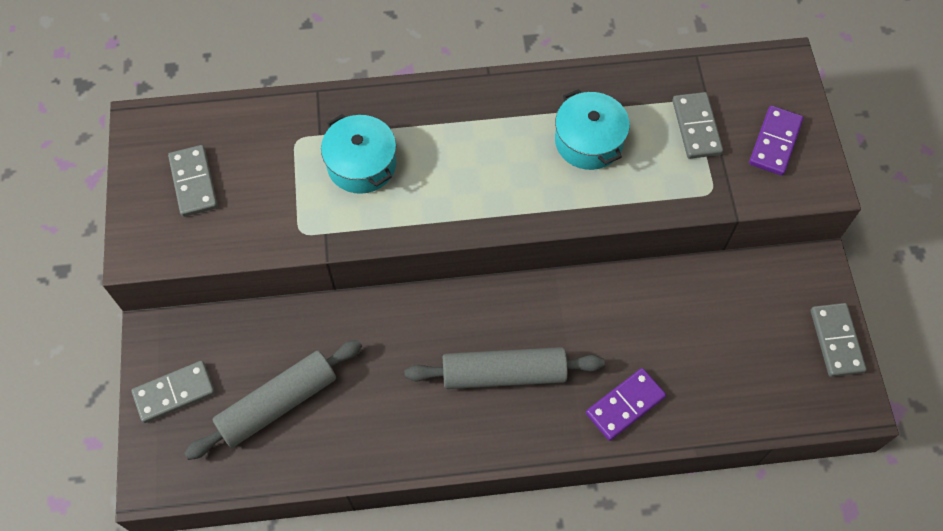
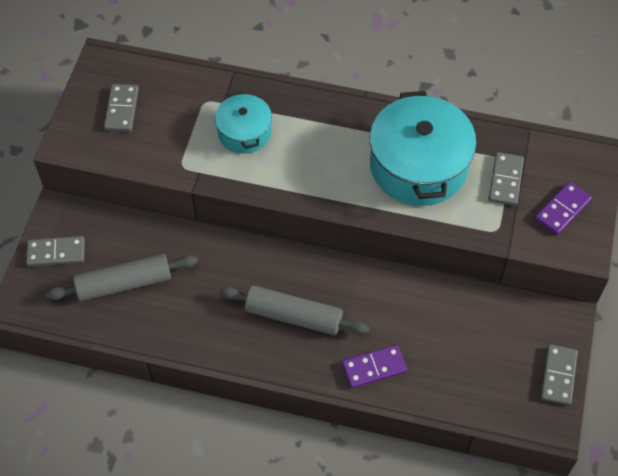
camera: 20 degrees right, 5 degrees down
turquoise pot [555,89,630,170] -> turquoise pot [370,91,477,206], size x1.80

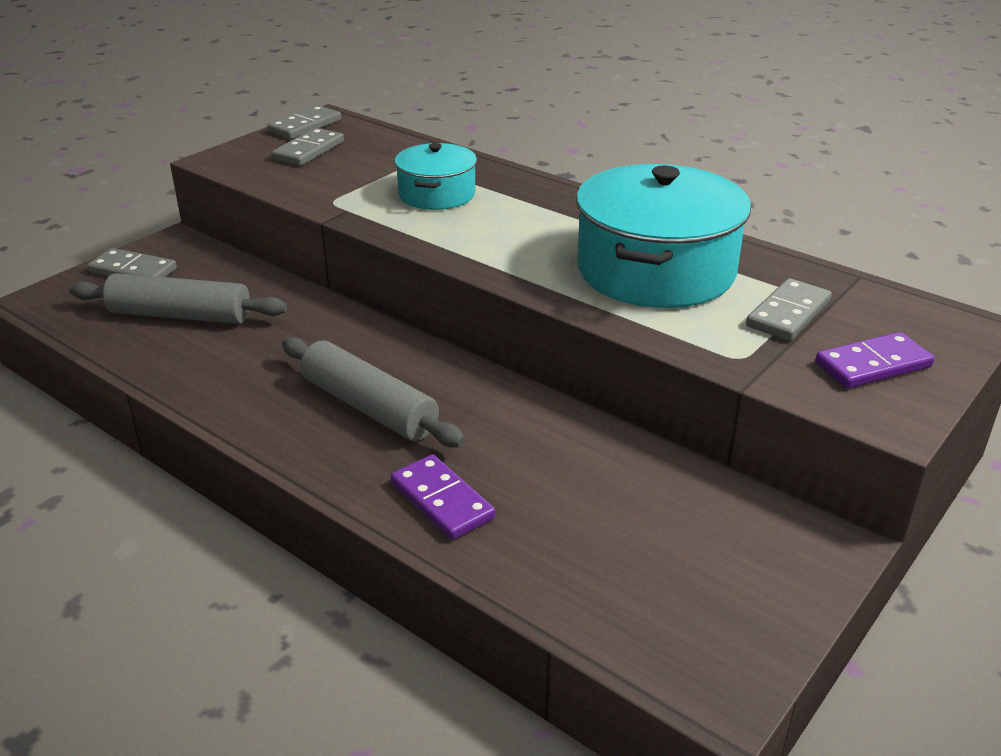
camera: 25 degrees right, 25 degrees down
purple domino [342,345,407,388] -> purple domino turned 45 degrees clockwise [391,454,495,540]
grey domino [541,344,578,406] -> grey domino moved to [267,105,341,139]

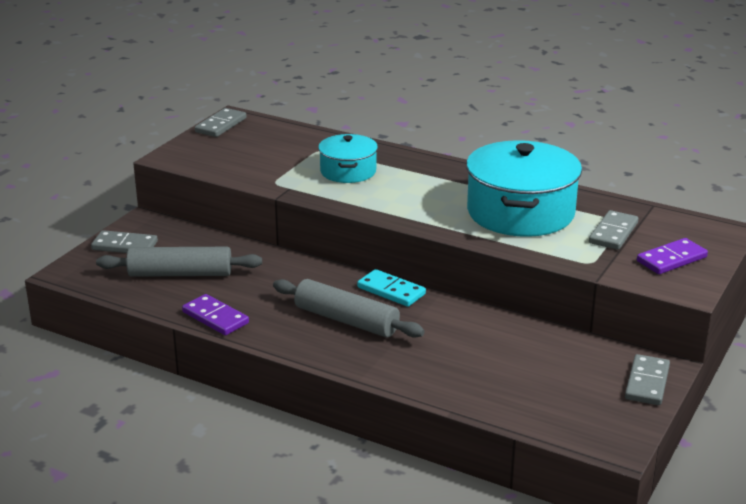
camera: 10 degrees left, 5 degrees down
grey domino [271,128,344,166] -> grey domino moved to [625,354,670,405]
purple domino [391,454,495,540] -> purple domino moved to [182,294,249,335]
none -> turquoise domino [357,269,426,307]

